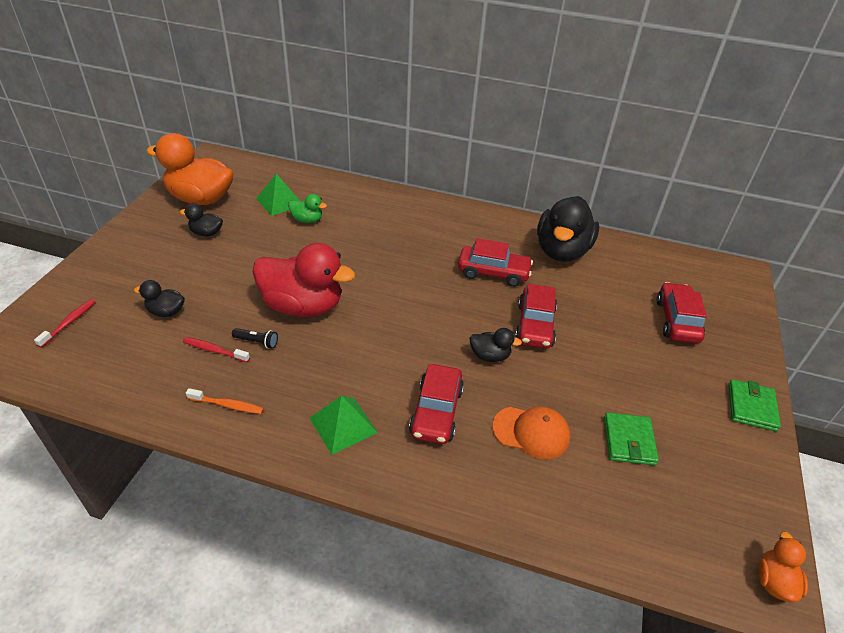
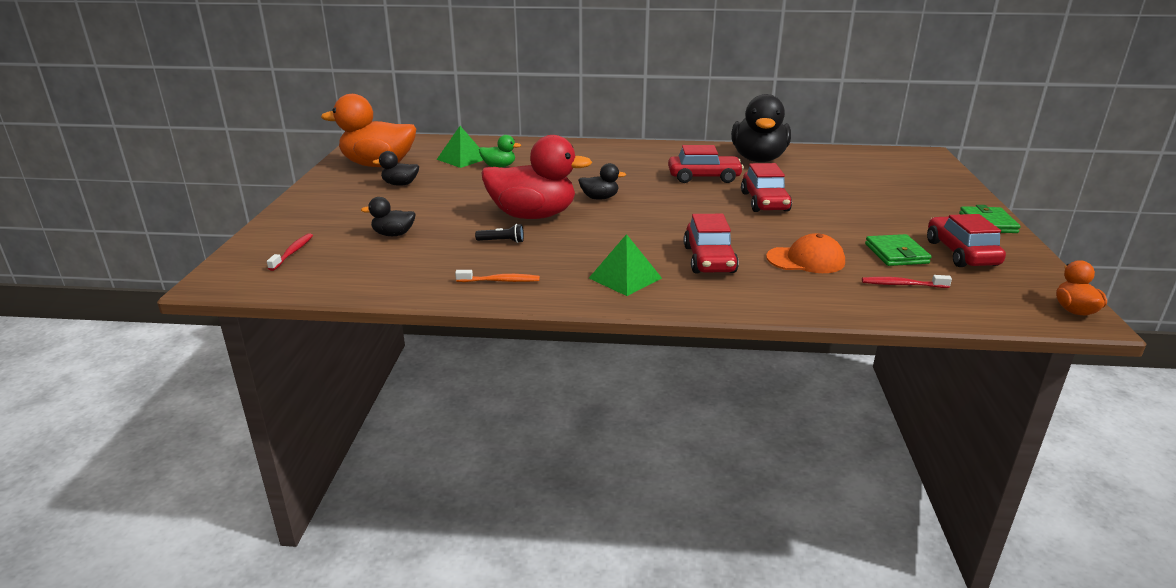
camera: 10 degrees left, 15 degrees down
red toothbrush [183,337,250,362] -> red toothbrush moved to [862,275,952,288]
black duck [469,328,522,362] -> black duck moved to [578,163,626,200]
red car [657,282,707,343] -> red car moved to [927,214,1006,267]

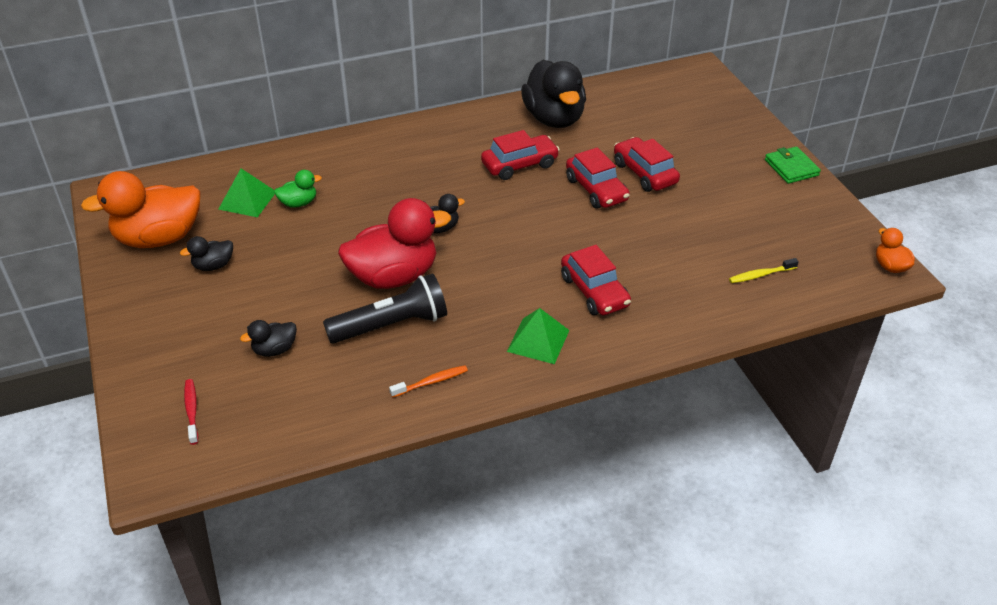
camera: 25 degrees left, 15 degrees up
black flashlight [475,224,524,243] -> black flashlight [323,273,447,343], size x2.45
orange cap [766,233,845,273] -> none
red toothbrush [862,275,952,288] -> yellow toothbrush [729,258,799,283]
green wallet [865,234,931,266] -> none
red car [927,214,1006,267] -> red car moved to [614,137,680,192]

